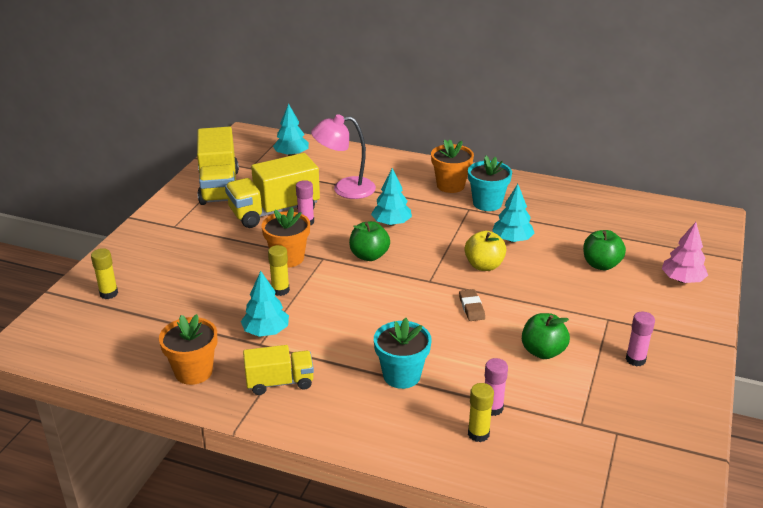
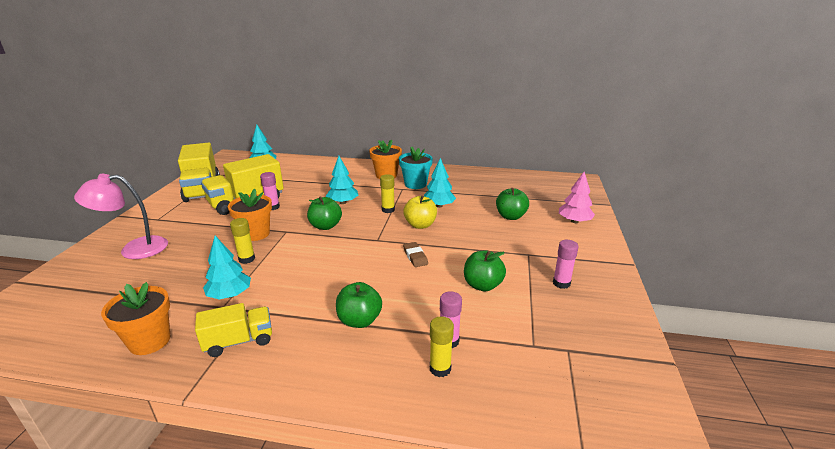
camera: 10 degrees left, 5 degrees down
yellow glue stick [91,248,118,299] -> yellow glue stick moved to [380,174,395,213]
pink lamp [311,114,376,199] -> pink lamp moved to [74,174,168,259]
turquoise flower pot [374,318,432,389] -> green apple [336,282,382,328]

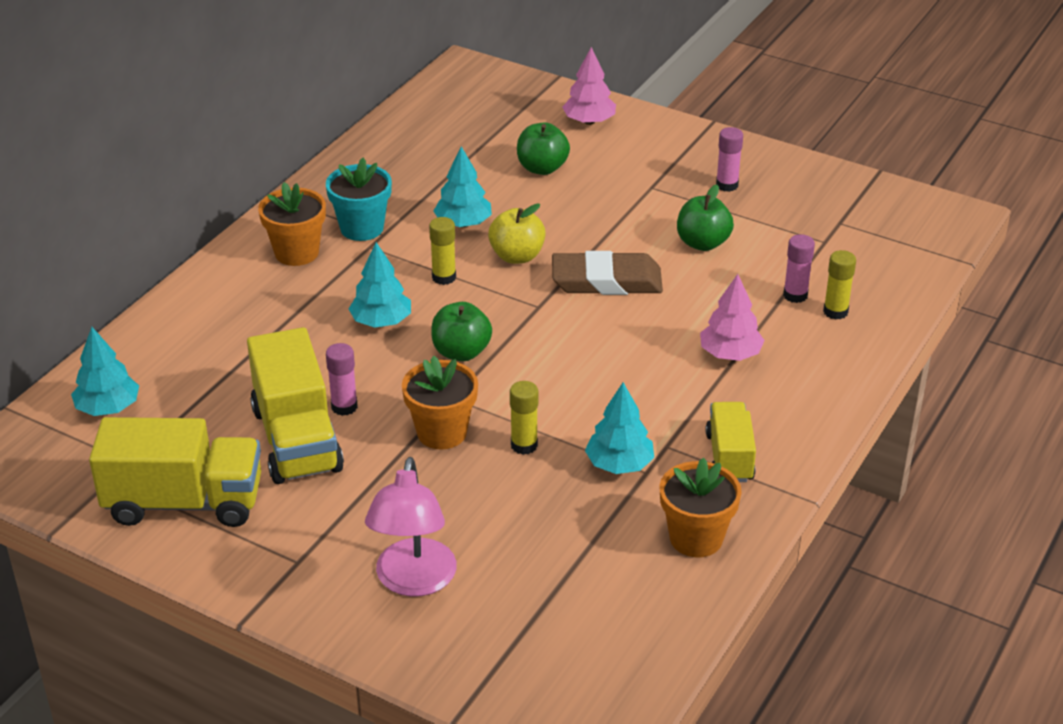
camera: 70 degrees left, 10 degrees up
green apple [336,282,382,328] -> pink tree [700,274,765,361]
brown eraser [403,242,428,267] -> brown eraser [552,251,663,295], size x2.01

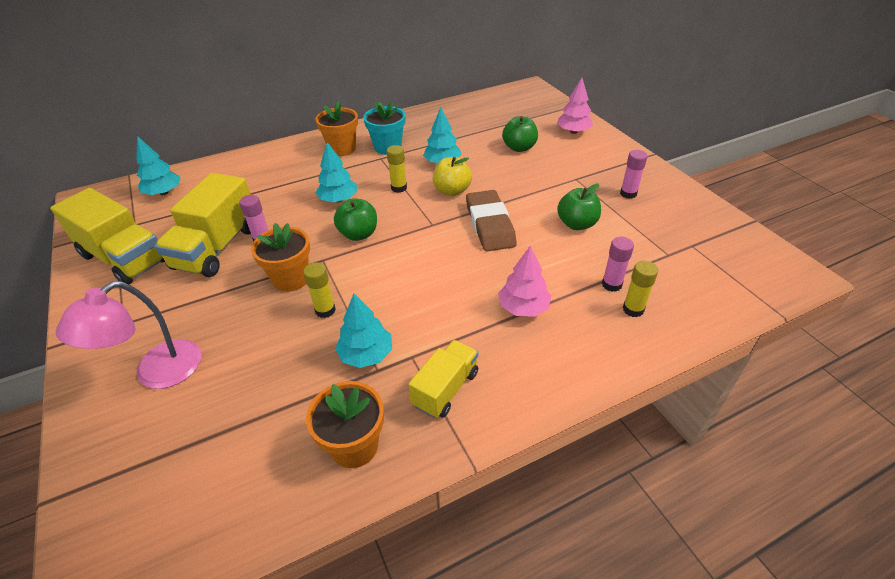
camera: 35 degrees right, 5 degrees up
brown eraser [552,251,663,295] -> brown eraser turned 45 degrees clockwise [466,190,517,251]

